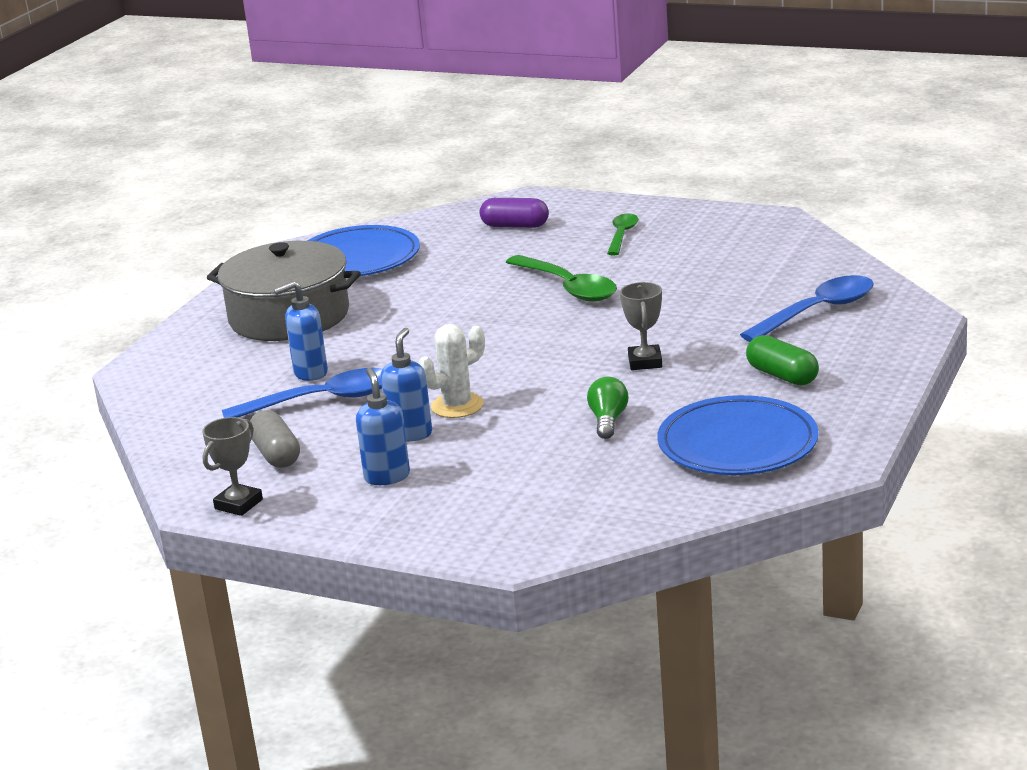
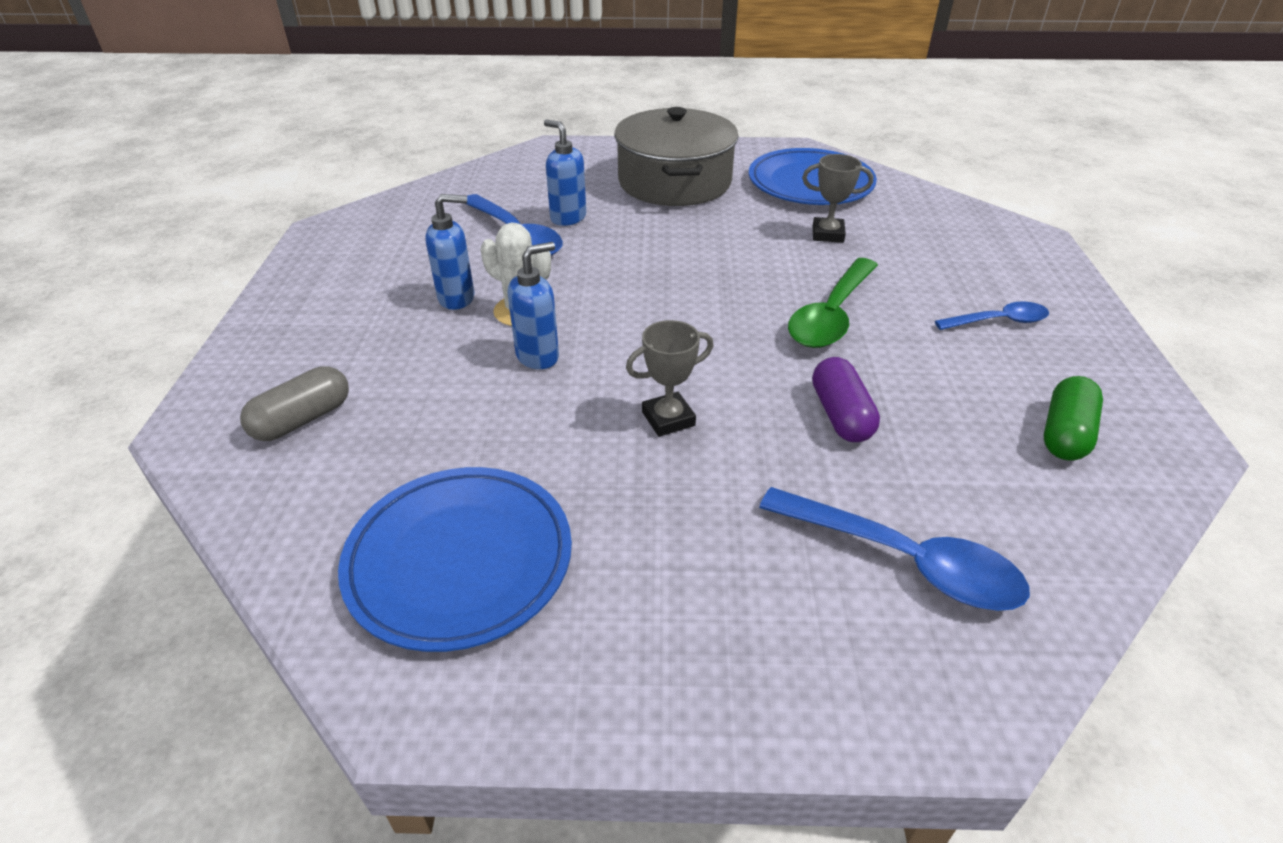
camera: 65 degrees right, 15 degrees up
grey trophy [202,417,263,516] -> grey trophy moved to [802,154,873,243]
grey capsule [250,410,300,468] -> grey capsule moved to [240,366,349,441]
blue soap dispenser [356,368,410,485] -> blue soap dispenser moved to [507,242,559,369]
purple capsule [480,198,549,228] -> purple capsule moved to [812,357,880,442]
green light bulb [587,376,628,439] -> none
green spoon [607,213,638,256] -> blue spoon [935,301,1049,330]
green capsule [746,335,819,386] -> green capsule moved to [1044,376,1103,461]

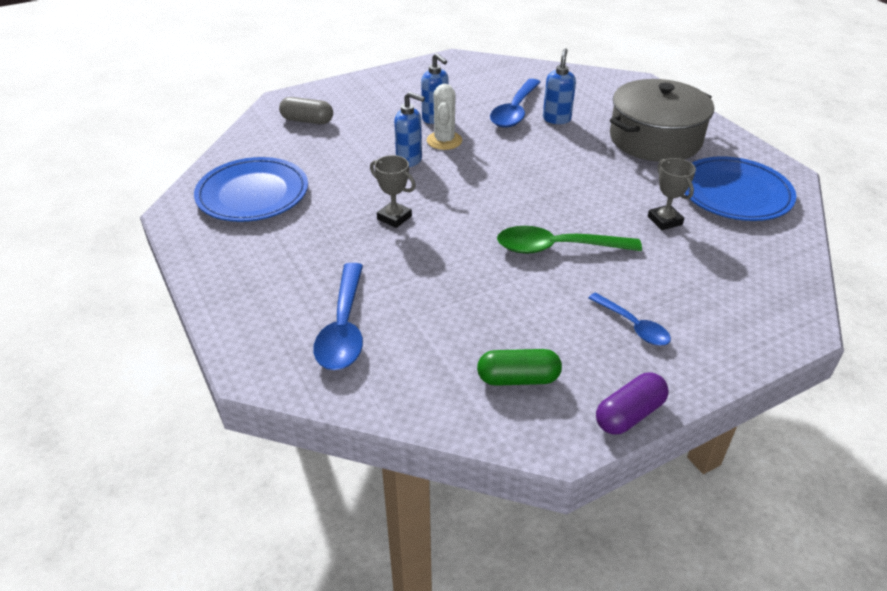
camera: 60 degrees right, 0 degrees up
purple capsule [812,357,880,442] -> purple capsule moved to [596,373,669,435]

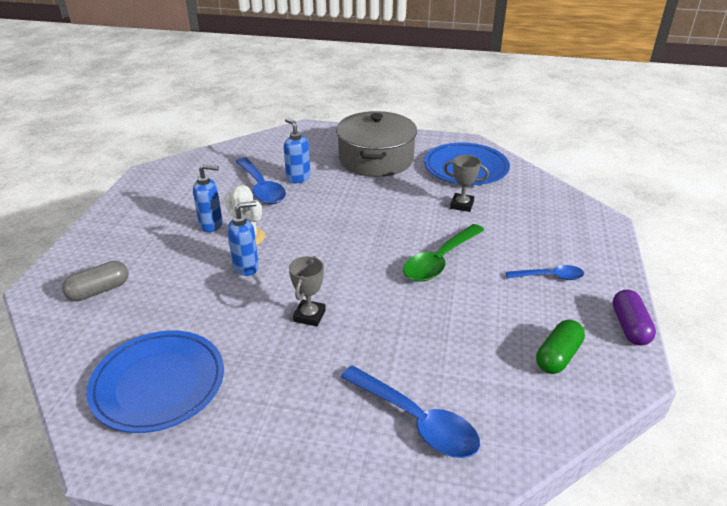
camera: 50 degrees left, 5 degrees down
grey trophy [370,155,416,228] -> grey trophy turned 60 degrees counterclockwise [289,256,326,326]

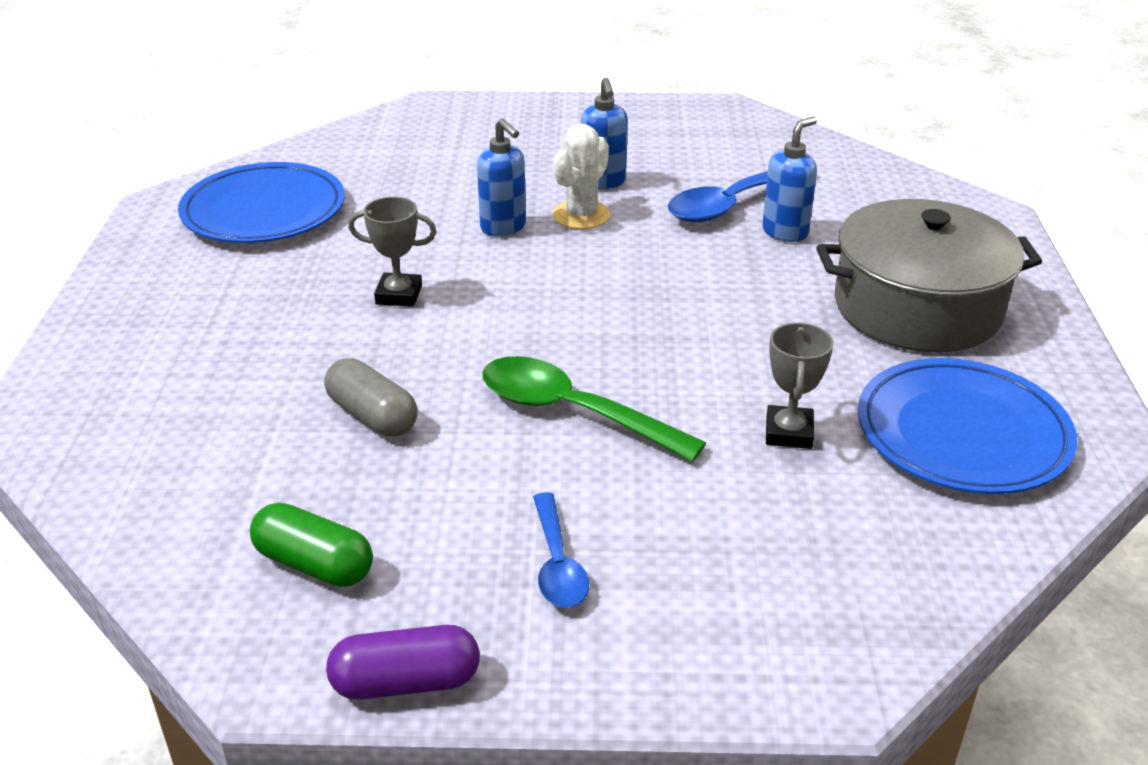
camera: 80 degrees right, 0 degrees up
grey capsule [62,261,129,301] -> grey capsule moved to [324,358,418,437]
blue spoon [341,365,480,458] -> none

